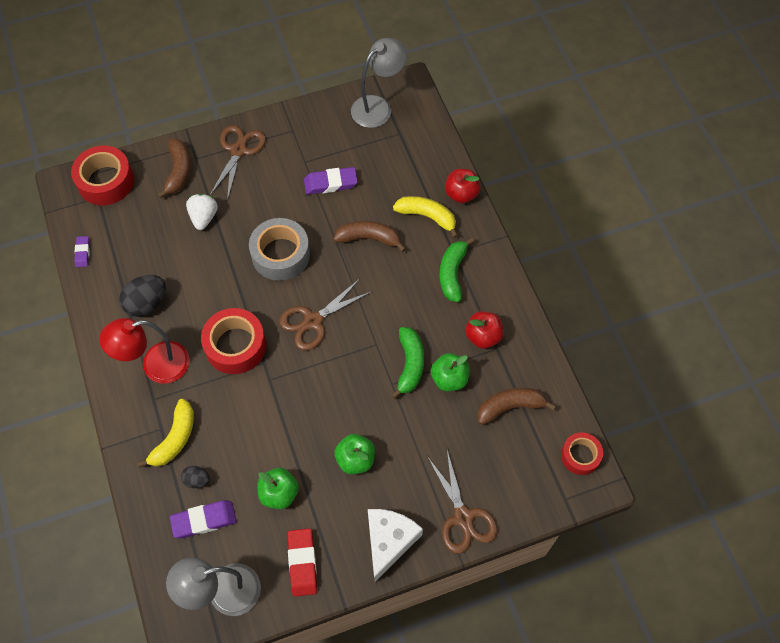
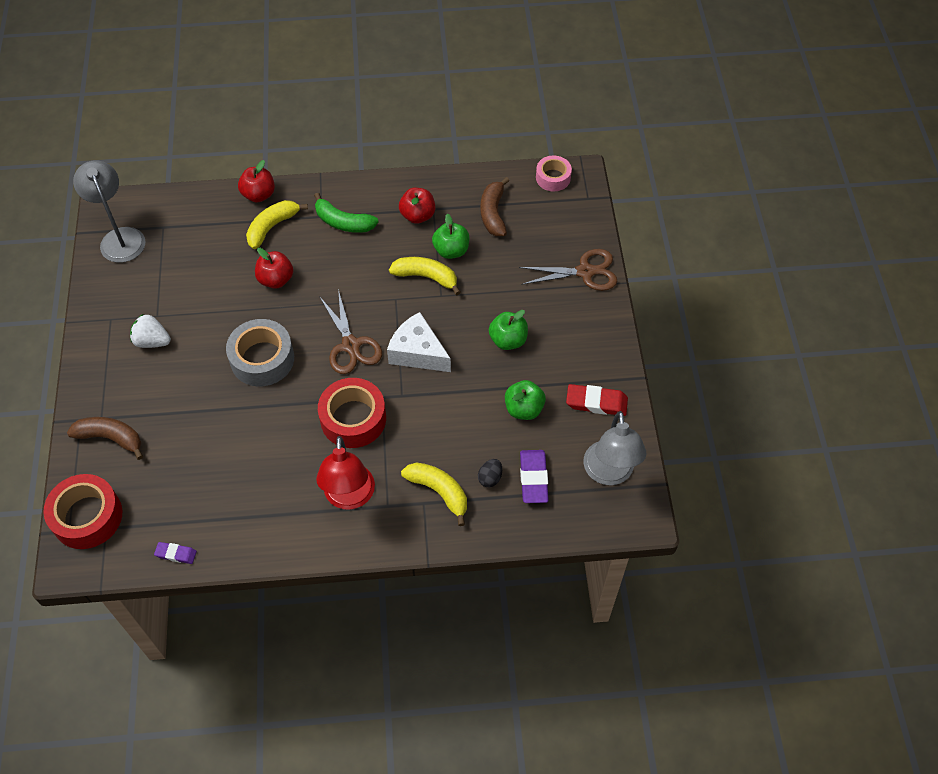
camera: 75 degrees left, 5 degrees down
black egg [119,275,166,317] -> none
white strawberry [186,194,218,230] -> white strawberry moved to [130,314,171,348]
brown scissors [209,125,266,201] -> none
purple eraser [304,167,358,195] -> none
brown banana [333,221,406,252] -> red apple [255,248,293,289]
white cheese [368,509,423,582] -> white cheese moved to [387,312,451,372]
green banana [391,327,424,399] -> yellow banana [389,257,461,295]
red tape [561,432,603,475] -> pink tape [536,156,572,191]

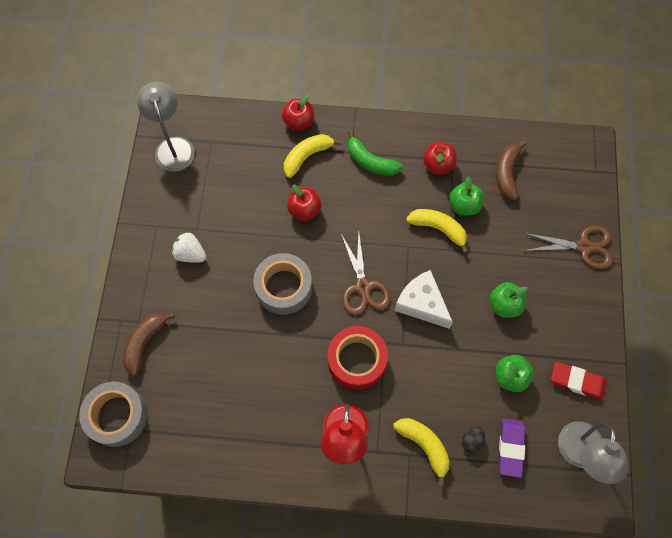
camera: 10 degrees right, 10 degrees up
red tape [43,474,122,549] -> grey tape [79,382,147,447]
brown banana [67,417,143,460] -> brown banana turned 90 degrees counterclockwise [123,313,175,376]
purple eraser [154,542,197,564] -> none
pink tape [536,156,572,191] -> none

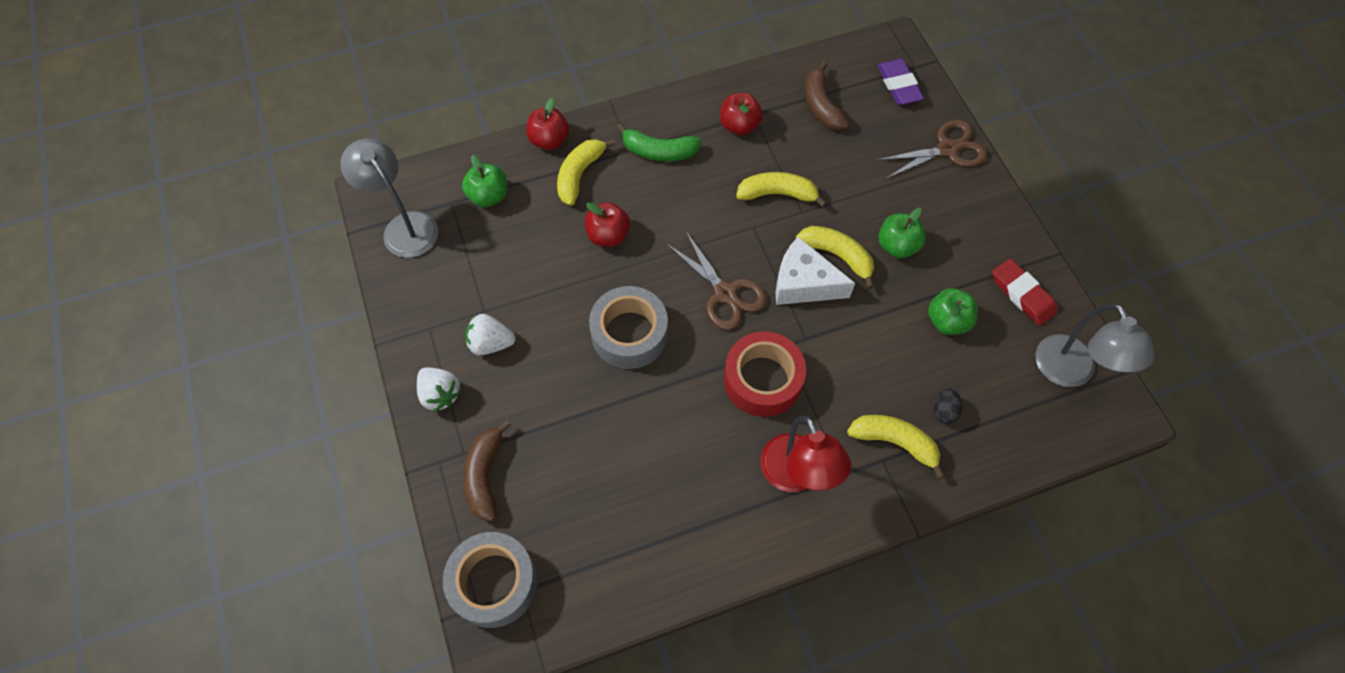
camera: 25 degrees left, 5 degrees down
green apple [449,176,484,216] -> green apple moved to [462,155,507,207]
purple eraser [499,418,525,478] -> purple eraser moved to [877,59,924,105]
red eraser [551,362,607,400] -> red eraser turned 60 degrees clockwise [993,258,1057,326]
none -> white strawberry [417,367,461,412]
none -> yellow banana [796,226,874,289]

